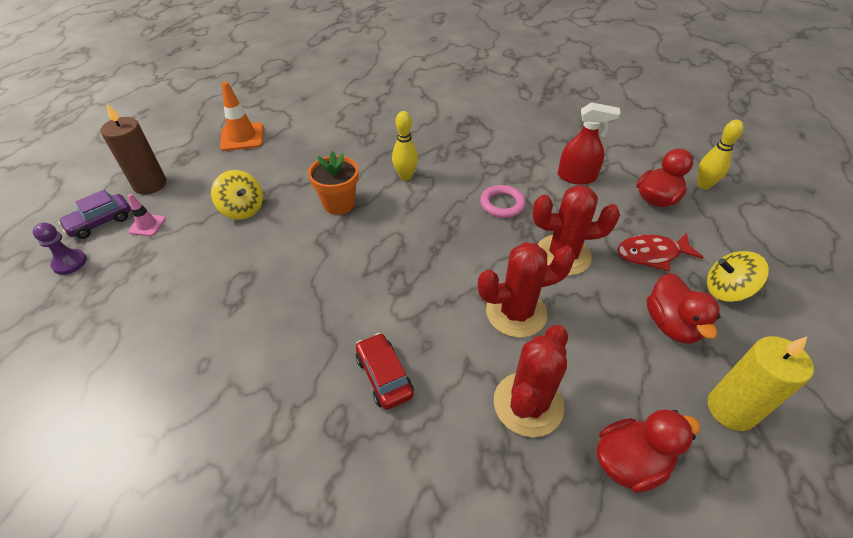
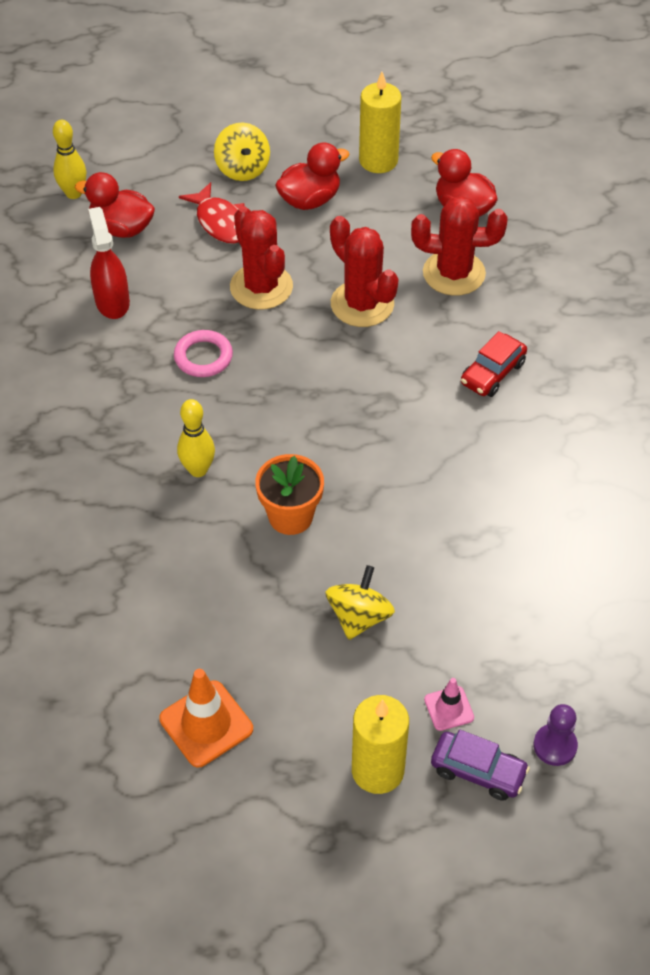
camera: 115 degrees left, 5 degrees up
brown candle [101,104,166,195] -> yellow candle [352,695,409,794]

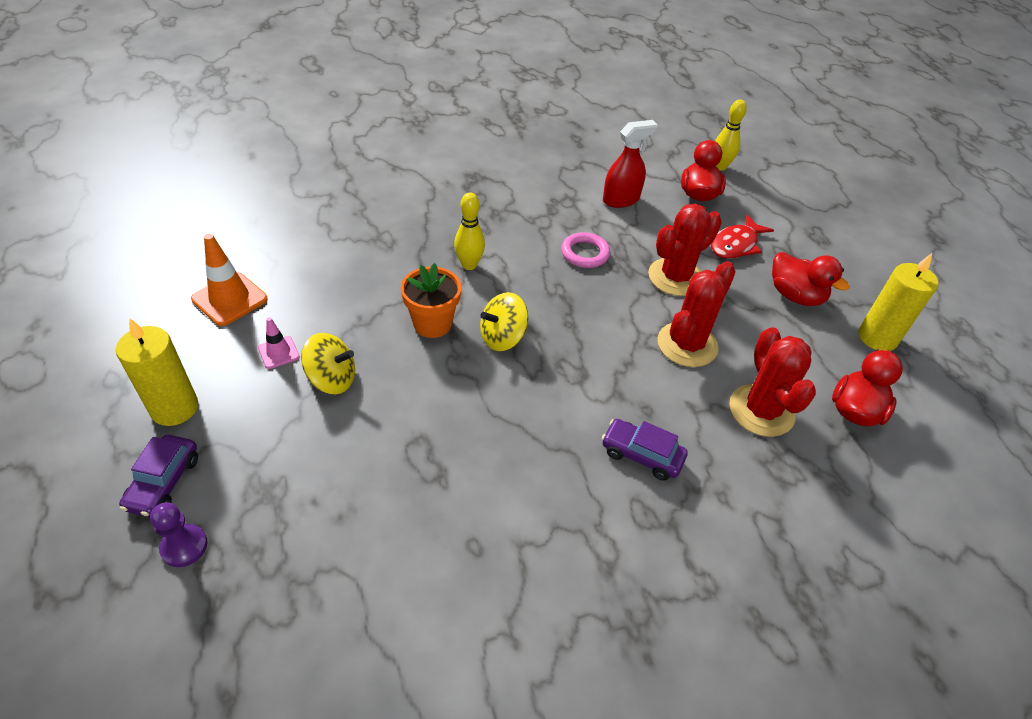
camera: 75 degrees right, 5 degrees down
yellow spinning top [214,122,270,181] -> yellow spinning top moved to [480,292,528,351]
pink traffic cone [424,678,474,731] -> pink traffic cone moved to [258,317,300,369]
red car [461,331,527,397] -> purple car [602,419,688,481]

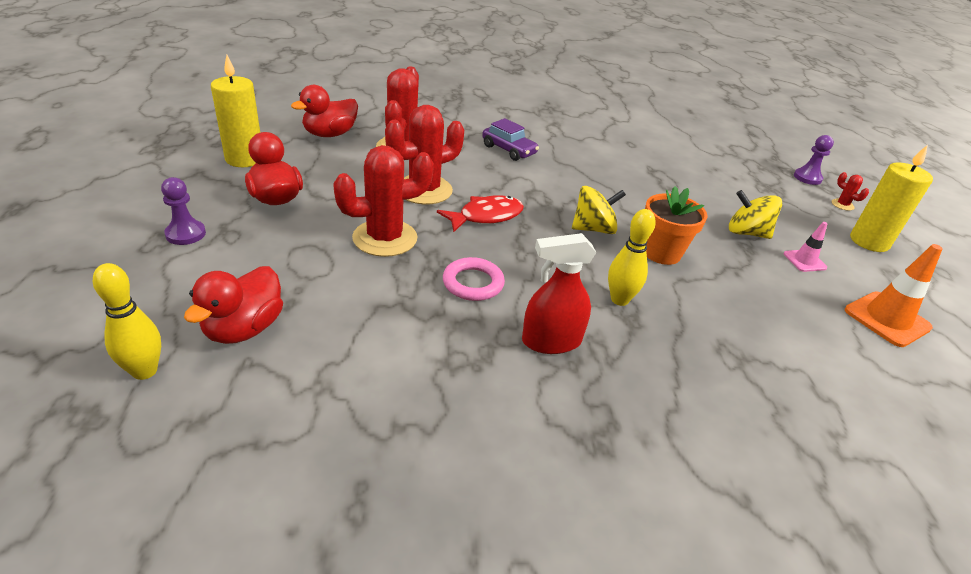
camera: 165 degrees left, 10 degrees down
purple car [119,435,198,517] -> red cactus [832,172,869,211]
red spray bottle [603,120,658,208] -> red spray bottle moved to [522,233,597,354]
red fish [711,215,774,259] -> red fish moved to [437,195,524,232]
none -> purple pawn [161,177,206,245]

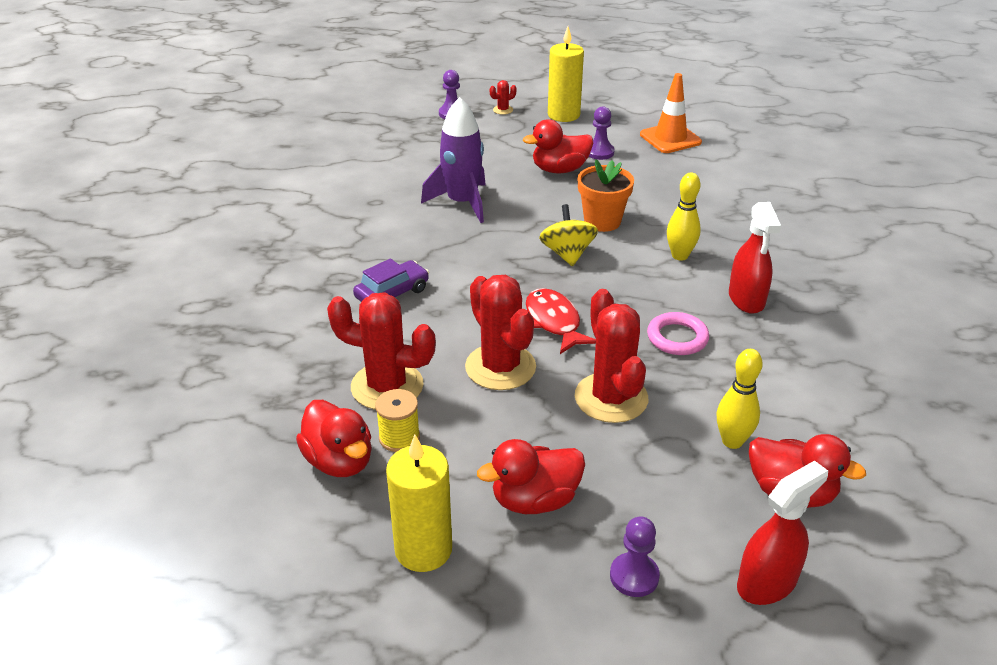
camera: 80 degrees left, 0 degrees up
yellow bowling pin [93,263,161,380] -> yellow bowling pin moved to [717,349,763,449]
yellow spinning top [729,190,782,239] -> red duck [523,119,593,173]
pink traffic cone [784,222,827,272] -> purple pawn [589,106,615,160]
none -> yellow spool [375,389,420,452]
none -> purple rocket [421,97,486,223]
none -> red spray bottle [737,460,828,605]

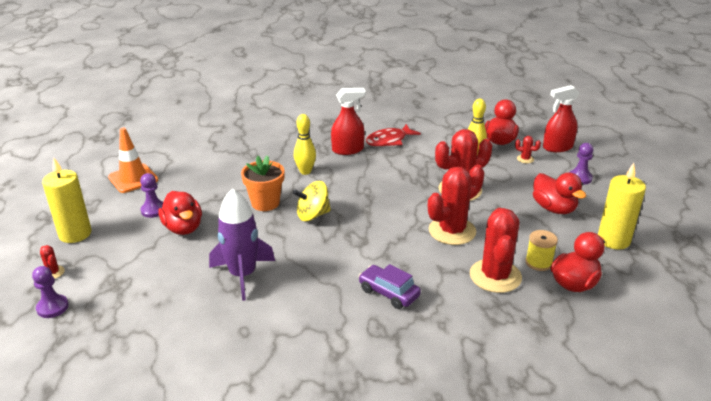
camera: 100 degrees left, 5 degrees down
red fish [526,288,596,354] -> red fish moved to [366,124,421,147]
pink ring [647,312,709,355] -> none
red spray bottle [737,460,828,605] -> red spray bottle turned 60 degrees counterclockwise [543,85,580,152]
none -> red cactus [515,136,541,163]

